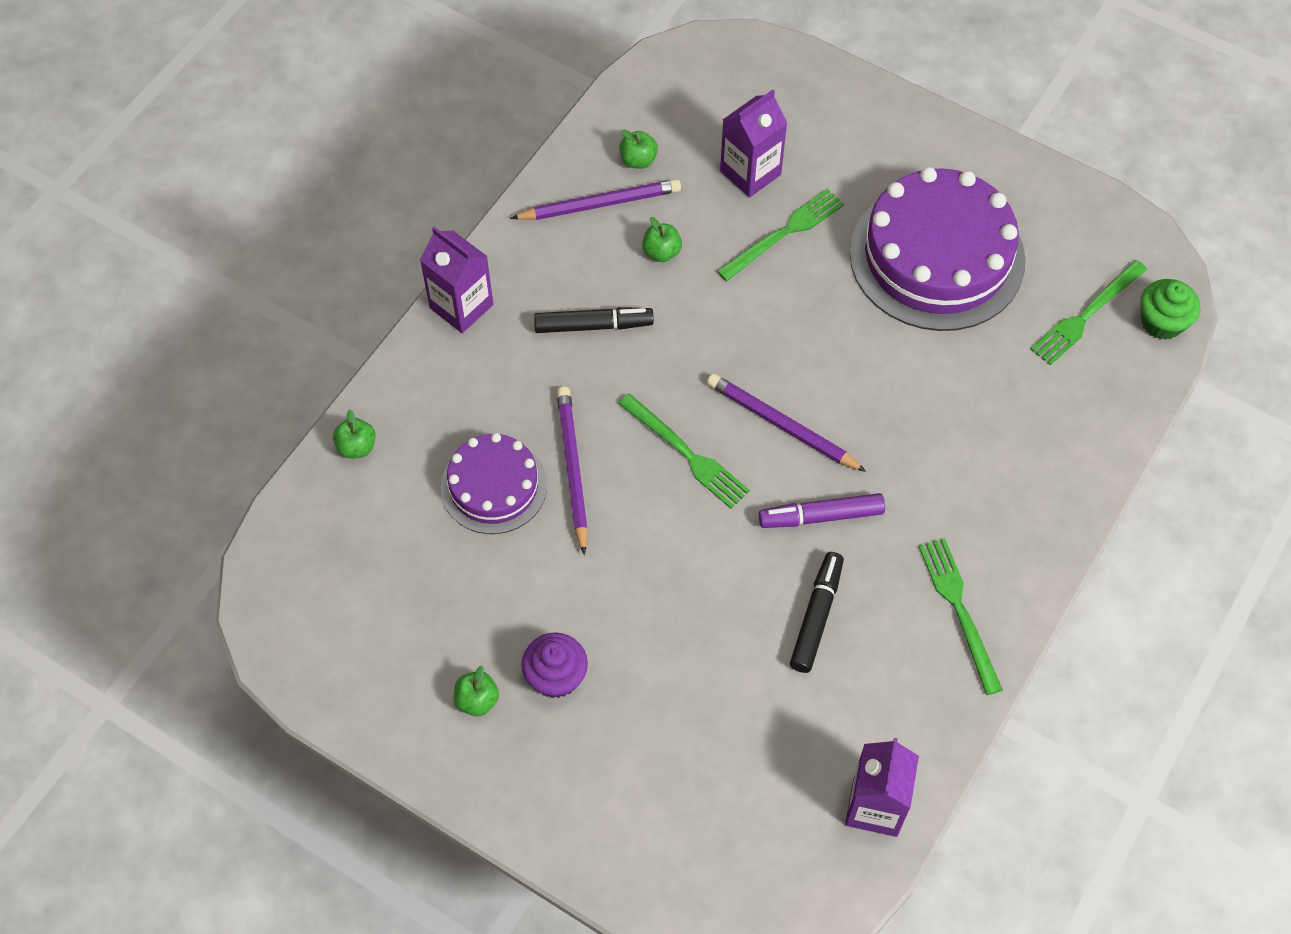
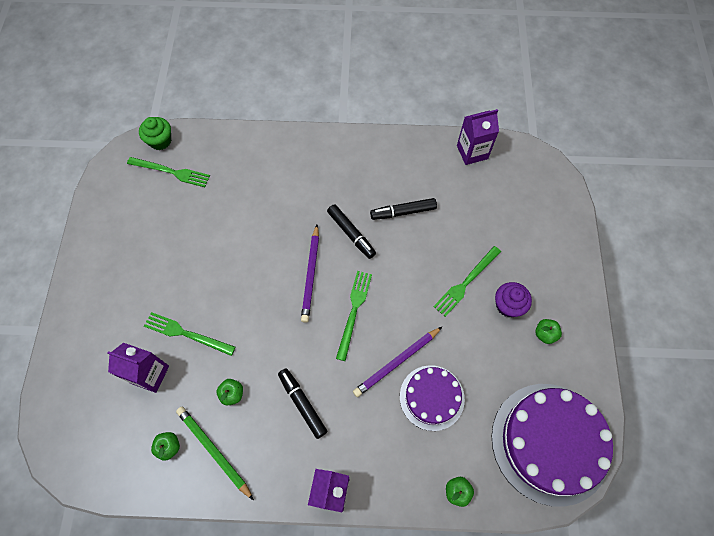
camera: 120 degrees left, 5 degrees up
purple pencil [510,179,681,220] -> green pencil [176,407,254,500]
purple marker [759,493,885,528] -> black marker [327,204,376,259]
purple cake [850,167,1026,331] -> purple cake moved to [492,384,613,507]
green fork [919,538,1003,695] -> green fork moved to [433,246,501,317]

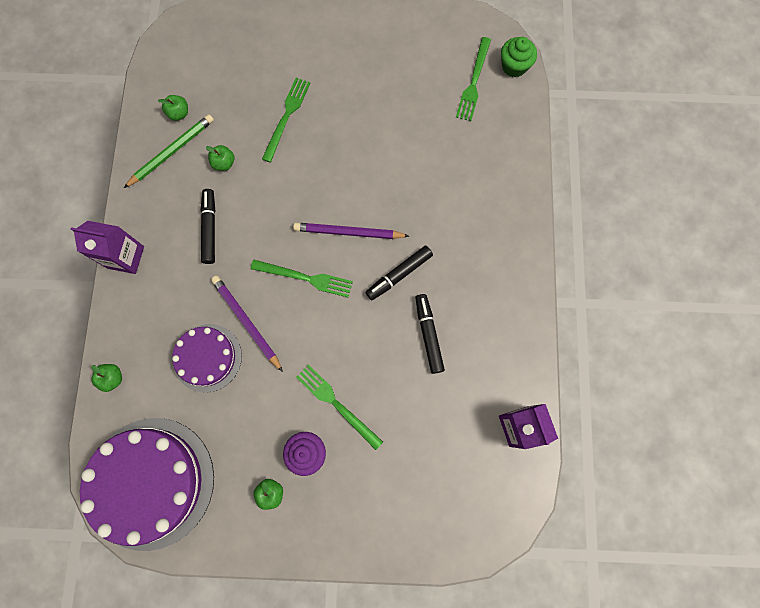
camera: 90 degrees right, 10 degrees up
purple carton [107,343,169,393] -> none
black marker [278,368,327,439] -> black marker turned 60 degrees counterclockwise [201,189,216,264]

